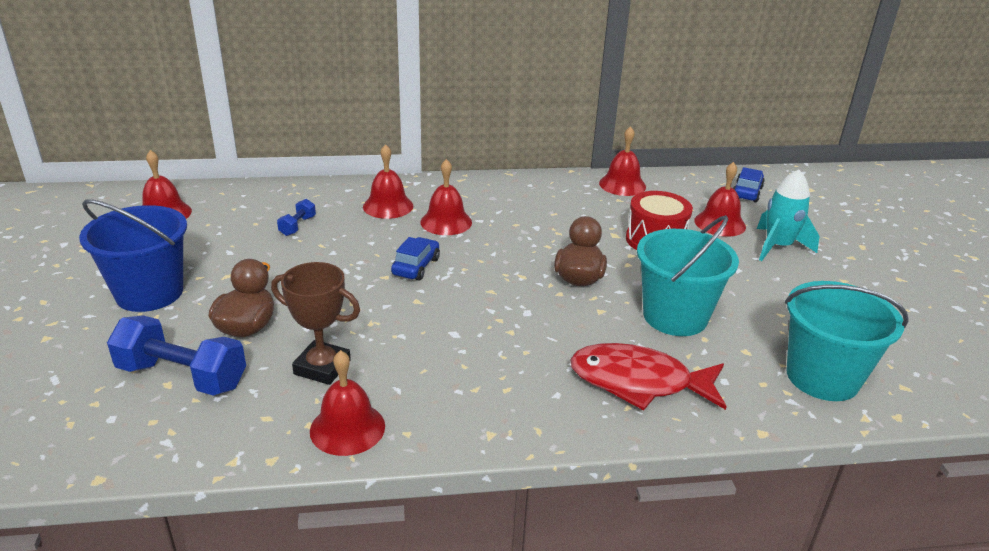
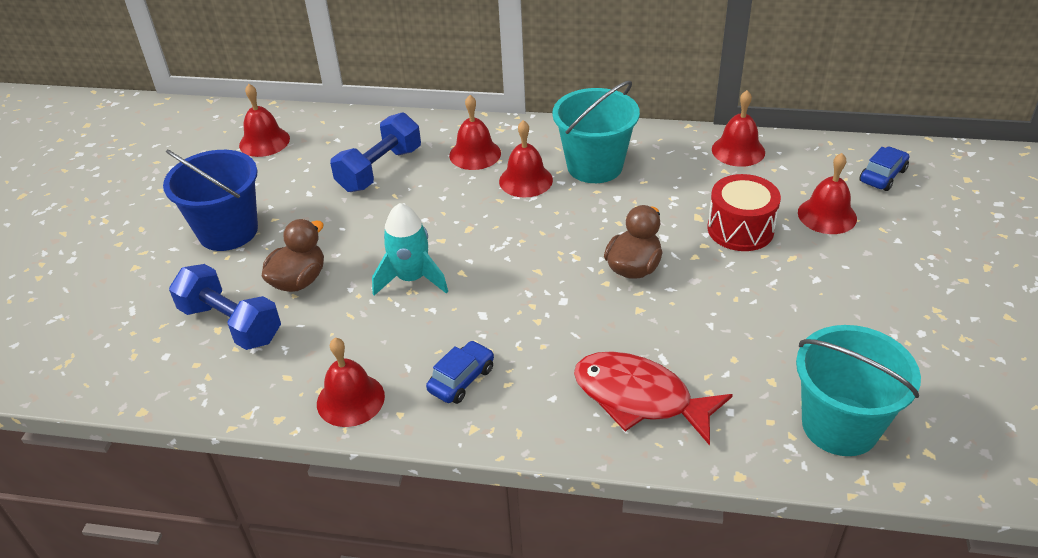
camera: 20 degrees right, 10 degrees up
brown trophy [271,262,360,385] -> none
blue dumbbell [277,199,316,236] -> blue dumbbell [330,112,421,192], size x2.09
blue car [391,237,440,281] -> blue car moved to [426,340,494,404]
turquoise bucket [637,215,739,336] -> turquoise bucket moved to [552,81,640,183]
turquoise rocket [757,170,819,261] -> turquoise rocket moved to [372,203,448,295]

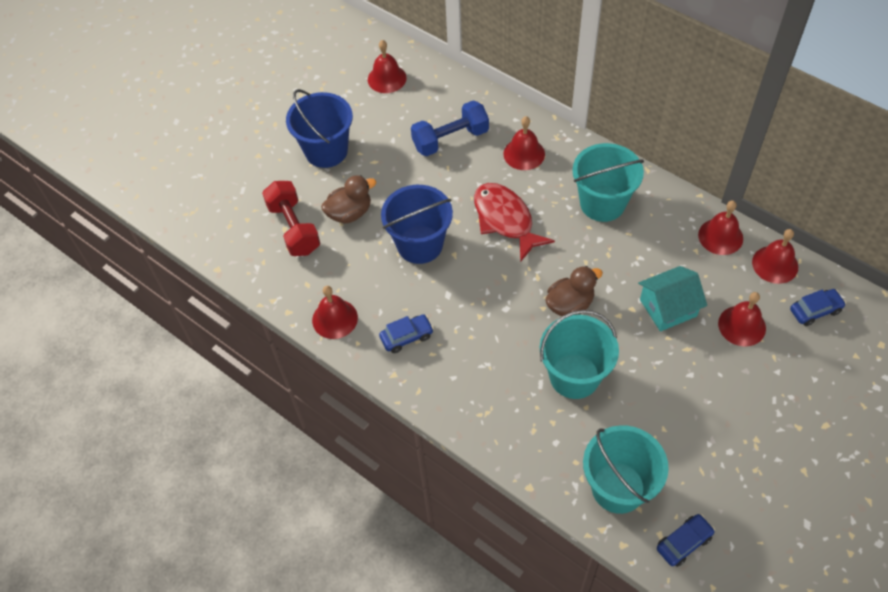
camera: 30 degrees right, 15 degrees up
blue dumbbell [169,264,281,350] -> red dumbbell [262,181,320,256]
turquoise rocket [372,203,448,295] -> blue bucket [381,185,453,264]
red bell [499,120,553,198] -> red bell moved to [752,229,798,284]
red fish [574,351,733,446] -> red fish moved to [474,183,555,261]
red drum [708,174,781,251] -> turquoise house [638,266,707,331]
none -> turquoise bucket [540,310,619,399]
none -> blue car [657,514,715,567]

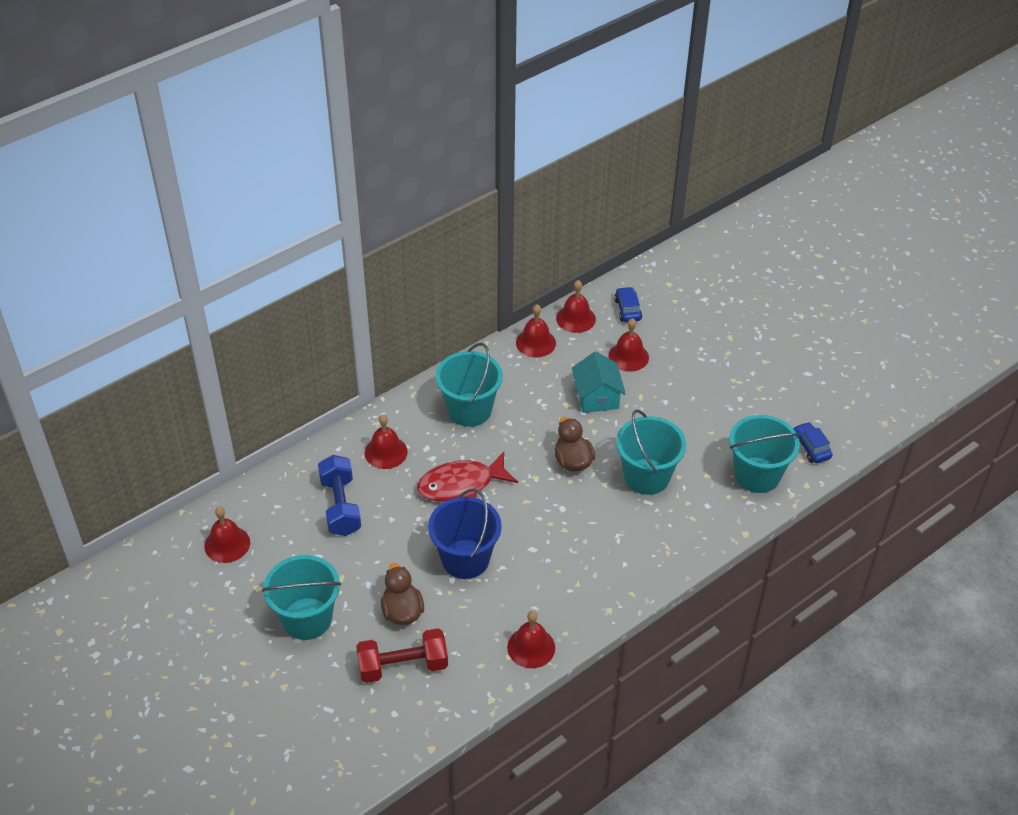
camera: 80 degrees left, 10 degrees down
blue bucket [286,89,353,168] -> turquoise bucket [262,555,341,640]
blue car [379,314,434,353] -> none

